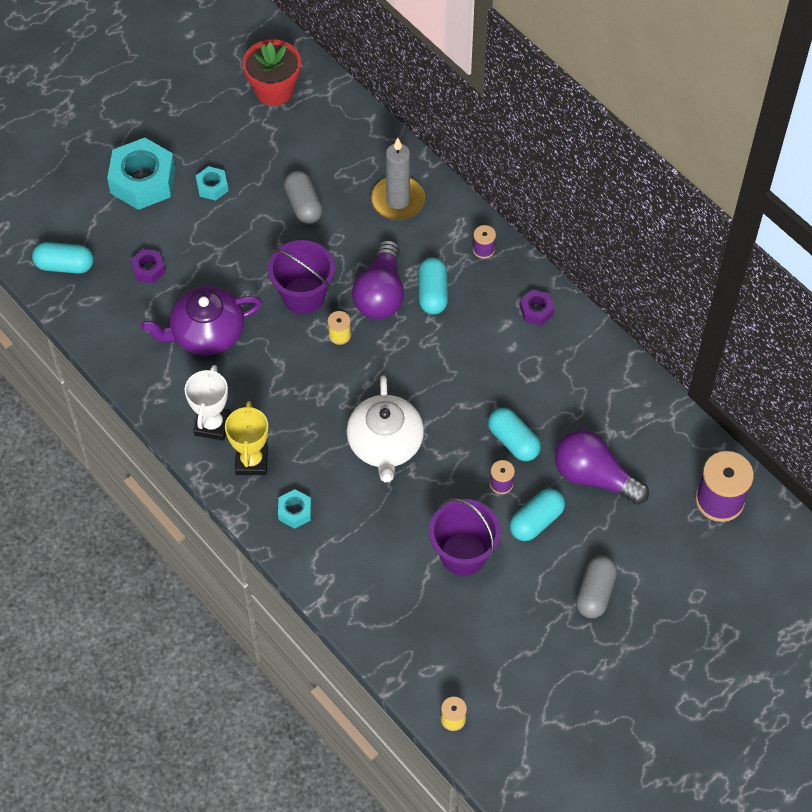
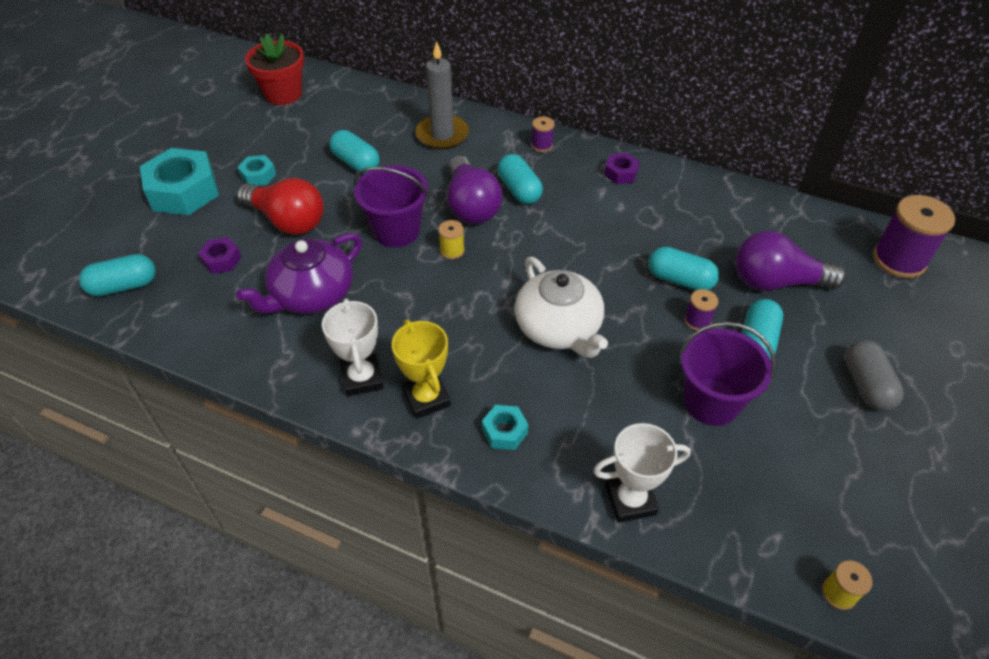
camera: 25 degrees left, 10 degrees down
grey capsule [284,171,323,224] -> turquoise capsule [329,130,380,174]
none -> red light bulb [237,178,324,235]
none -> white trophy [593,423,691,523]

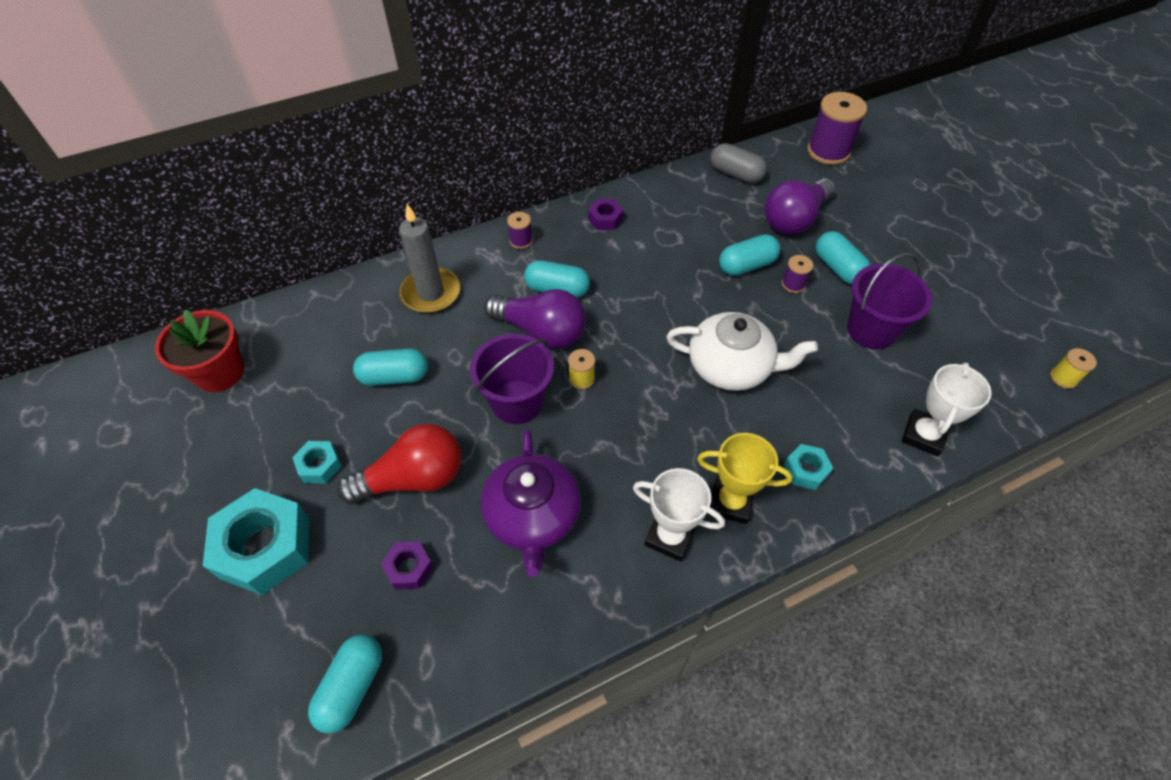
camera: 50 degrees left, 5 degrees up
grey capsule [845,340,904,411] -> grey capsule moved to [711,143,767,183]

